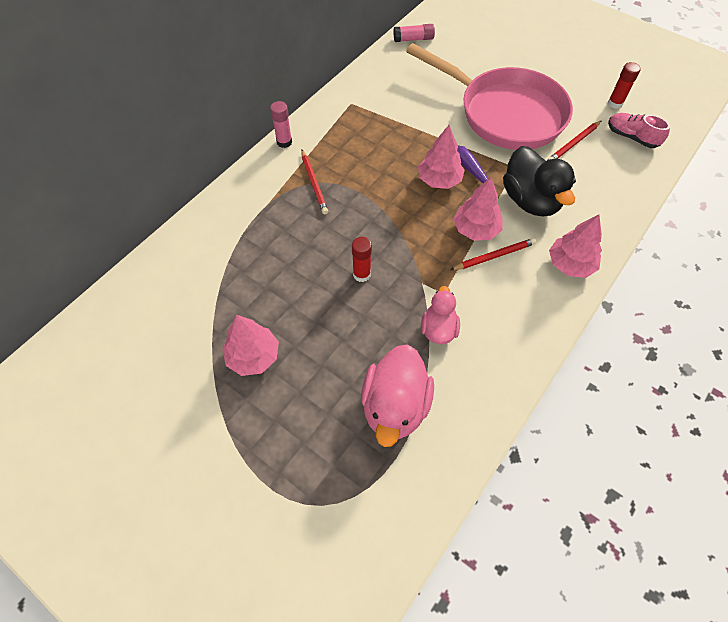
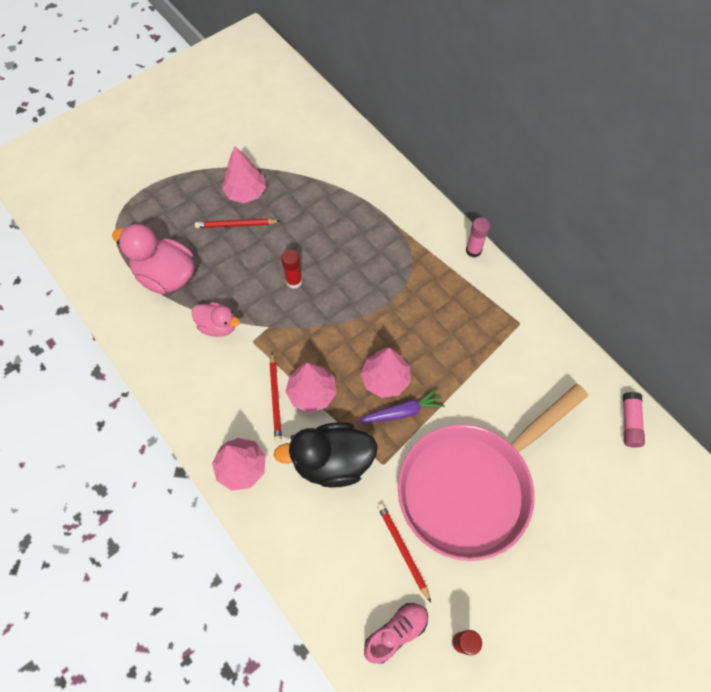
camera: 105 degrees right, 5 degrees up
red pencil [301,150,328,214] -> red pencil moved to [195,218,280,228]

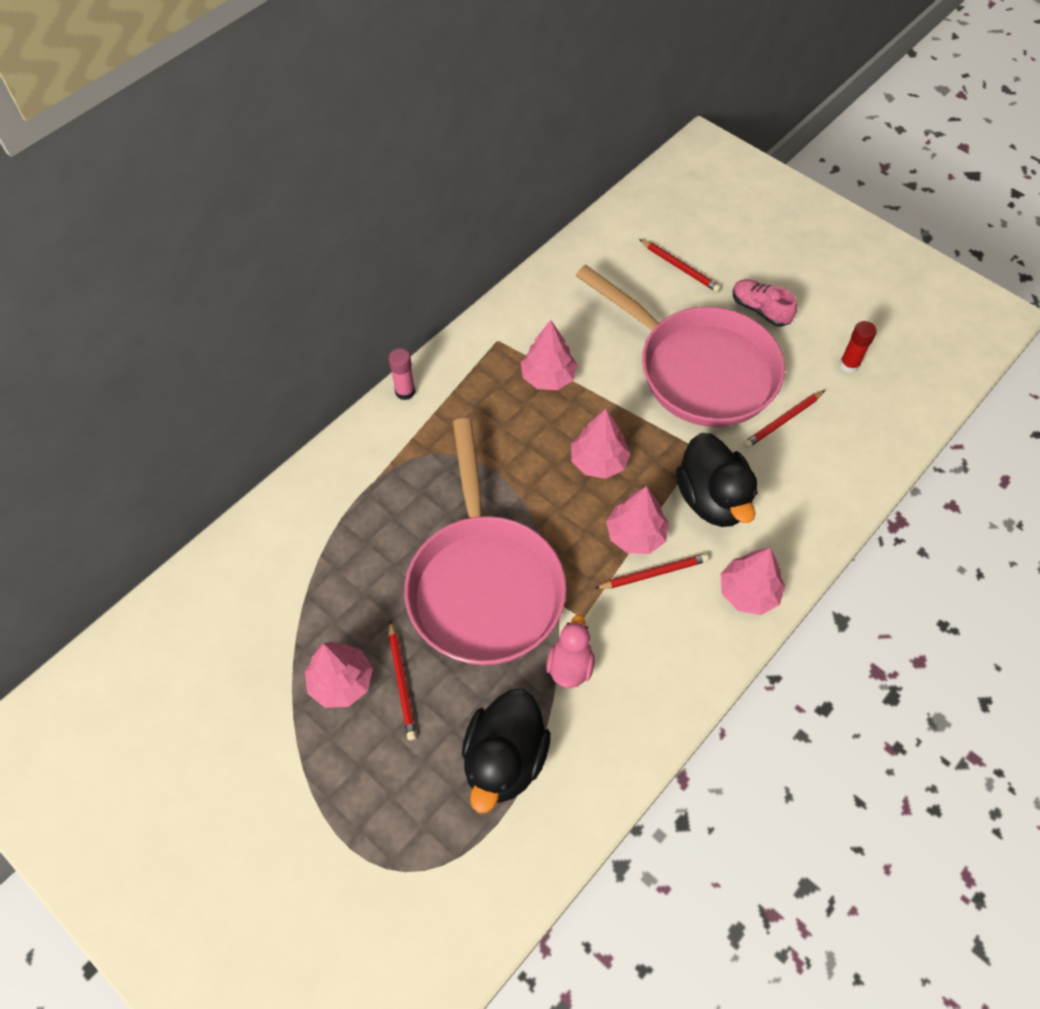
camera: 100 degrees left, 5 degrees down
pink duck [112,224,195,294] -> black duck [462,689,551,813]
red glue stick [281,249,302,289] -> pink pan [404,418,566,666]
purple carrot [358,388,445,423] -> none
pink shoe [364,603,428,664] -> pink shoe moved to [733,279,797,327]
pink glue stick [623,392,645,447] -> none
none -> pink tree [521,320,577,390]
none -> red pencil [639,239,721,292]

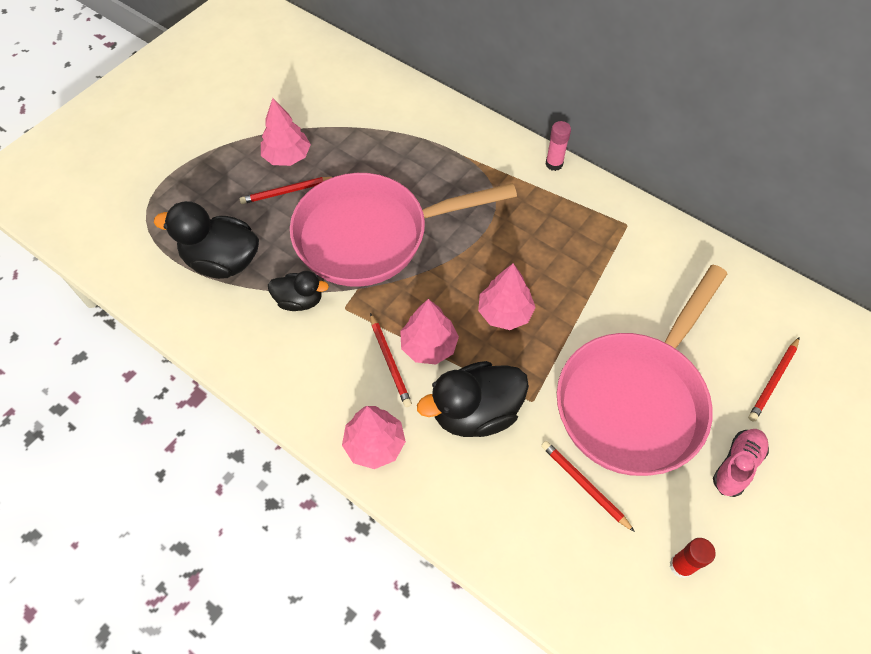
camera: 85 degrees right, 0 degrees up
pink tree [521,320,577,390] -> none
pink duck [546,615,595,688] -> black duck [268,271,329,311]

